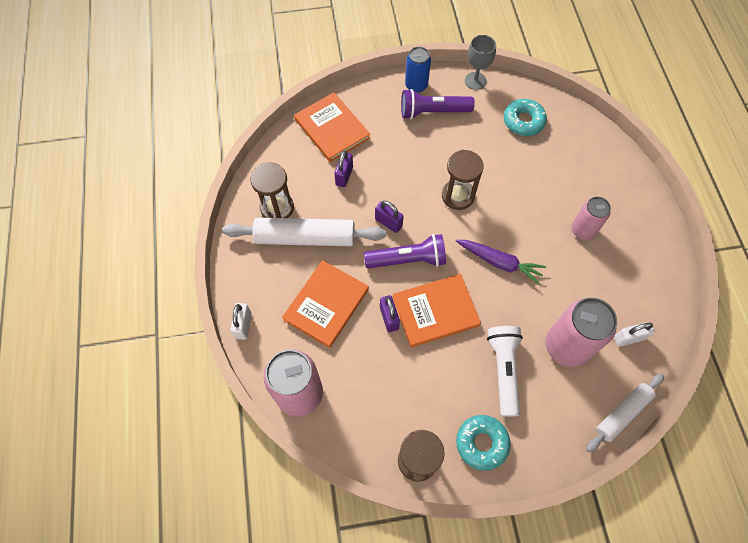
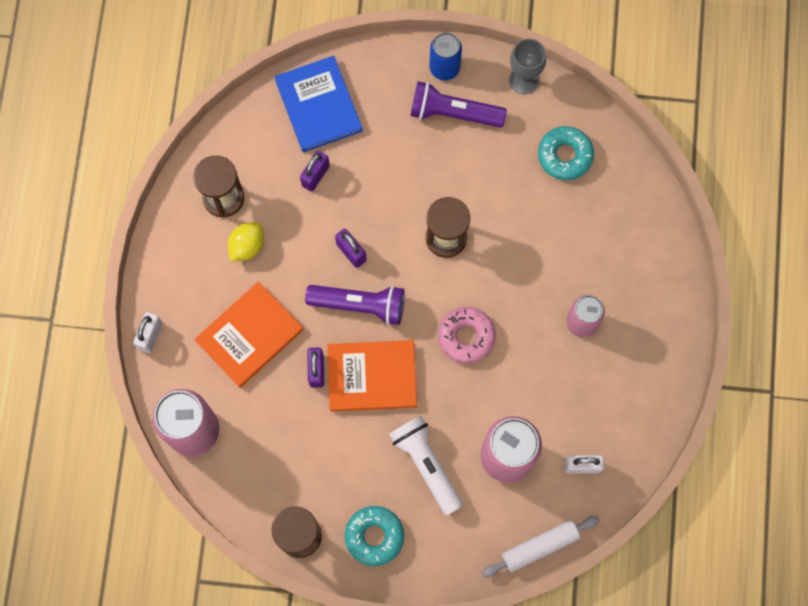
camera: 15 degrees right, 10 degrees up
white rolling pin [222,218,386,246] -> yellow lemon [228,222,264,262]
orange book [294,92,370,162] -> blue book [275,56,363,152]
purple carrot [456,240,546,285] -> pink donut [438,307,496,364]
white flashlight [487,326,523,417] -> white flashlight turned 45 degrees counterclockwise [389,416,463,515]

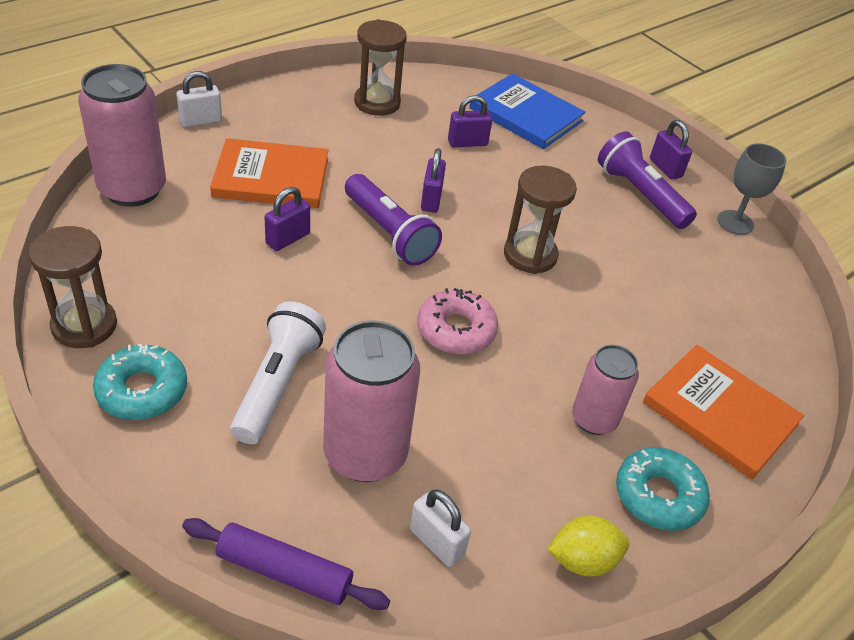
camera: 40 degrees right, 30 degrees down
yellow lemon [228,222,264,262] -> yellow lemon moved to [547,516,630,577]
blue book [275,56,363,152] -> blue book turned 75 degrees counterclockwise [469,74,586,149]
orange book [327,340,417,411] -> orange book moved to [643,345,804,479]
blue can [429,32,462,80] -> purple padlock [650,120,692,180]
white rolling pin [482,516,600,577] -> purple rolling pin [182,518,390,610]
turquoise donut [538,126,594,180] -> turquoise donut moved to [616,447,710,531]

